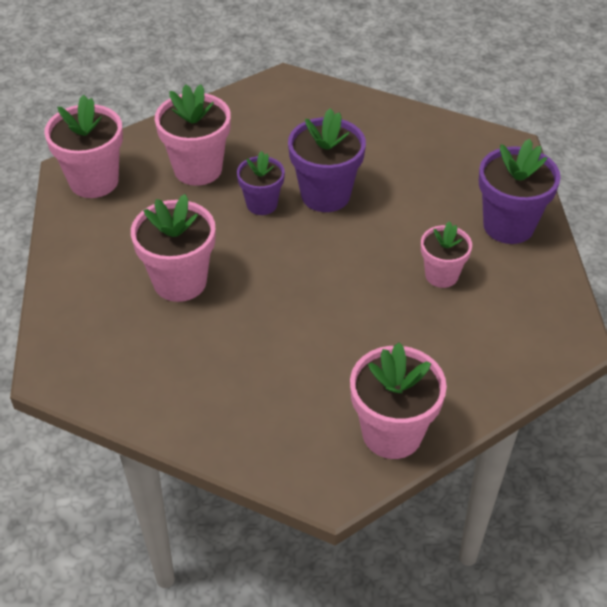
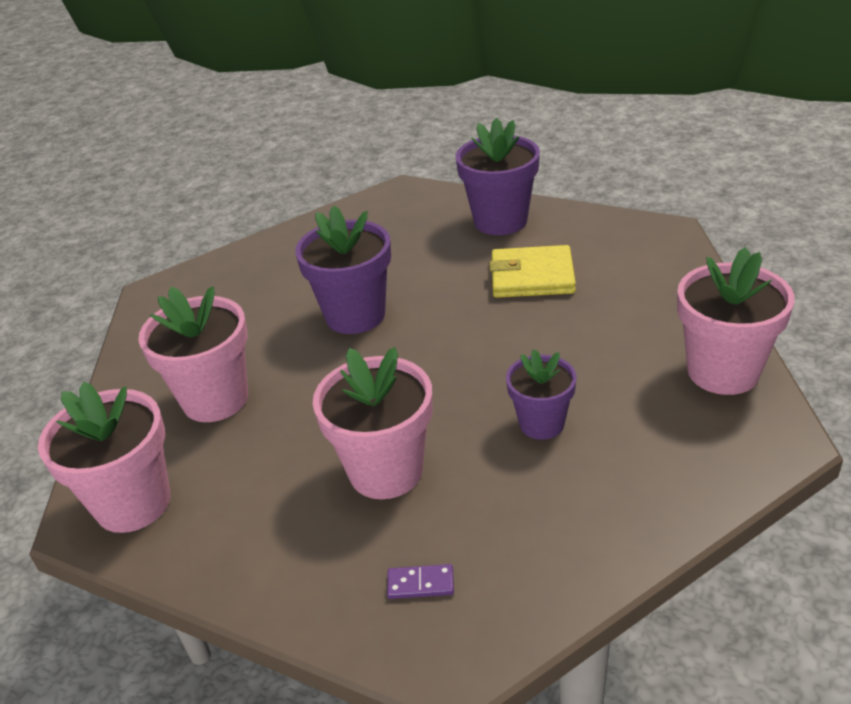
camera: 55 degrees left, 10 degrees down
purple flower pot [237,151,285,215] -> purple flower pot moved to [506,349,577,440]
pink flower pot [421,221,472,288] -> yellow wallet [490,245,576,298]
none -> purple domino [387,564,454,599]

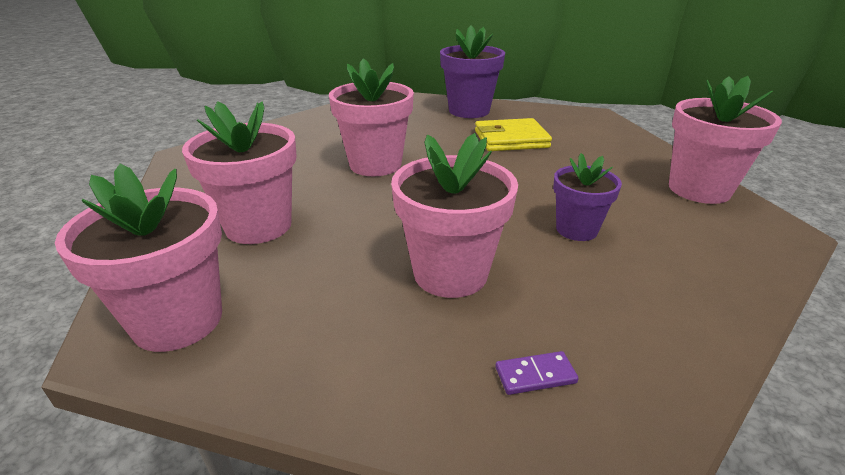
camera: 15 degrees left, 5 degrees down
purple flower pot [295,205,391,334] -> pink flower pot [329,58,414,176]

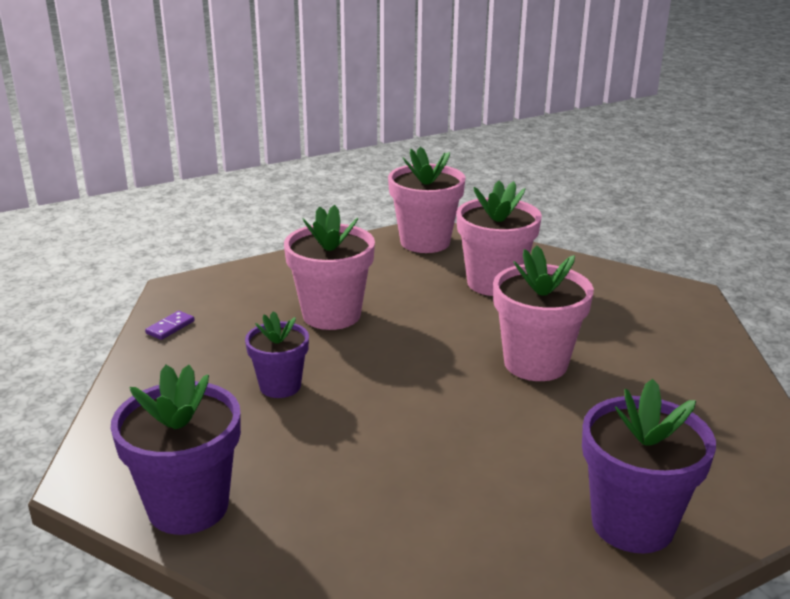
camera: 135 degrees right, 5 degrees down
yellow wallet [475,118,552,151] -> none
purple domino [495,351,579,395] -> purple domino moved to [145,311,195,340]
pink flower pot [669,76,782,204] -> purple flower pot [111,365,241,535]

